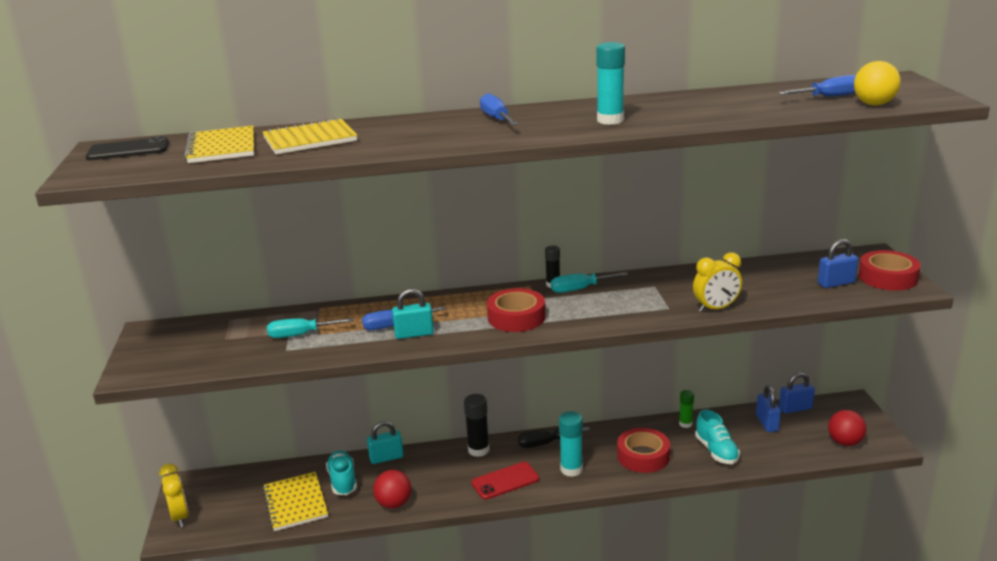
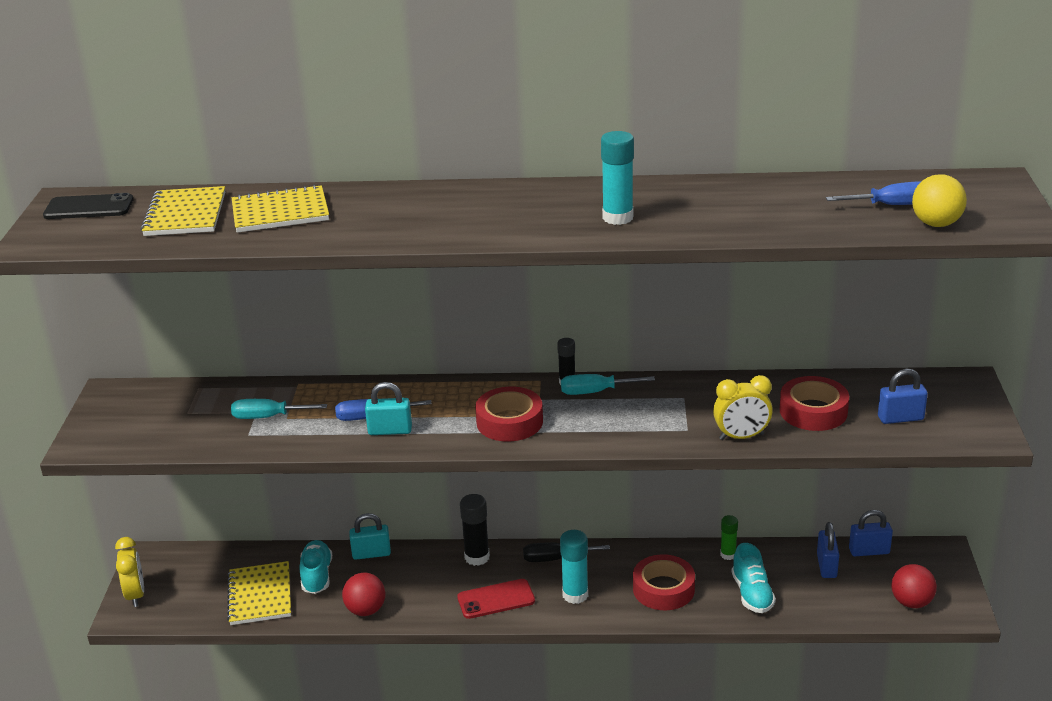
camera: 10 degrees right, 5 degrees up
blue screwdriver [480,93,518,125] -> none
red tape [859,250,921,291] -> red tape moved to [780,376,849,431]

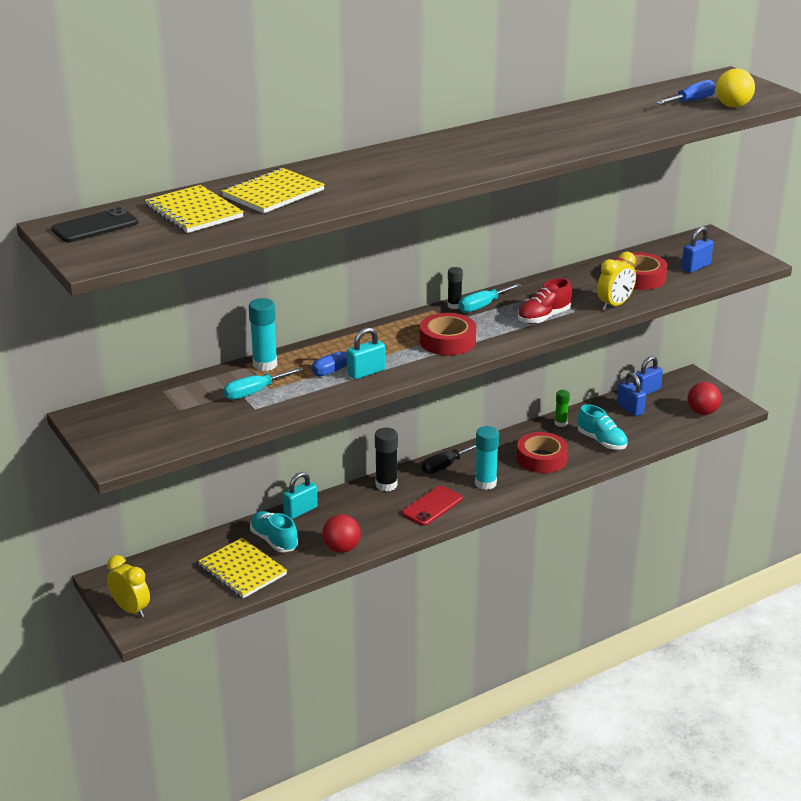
camera: 35 degrees left, 0 degrees up
turquoise glue stick [601,131,634,225] -> turquoise glue stick moved to [249,298,277,371]
none -> red shoe [518,278,572,324]

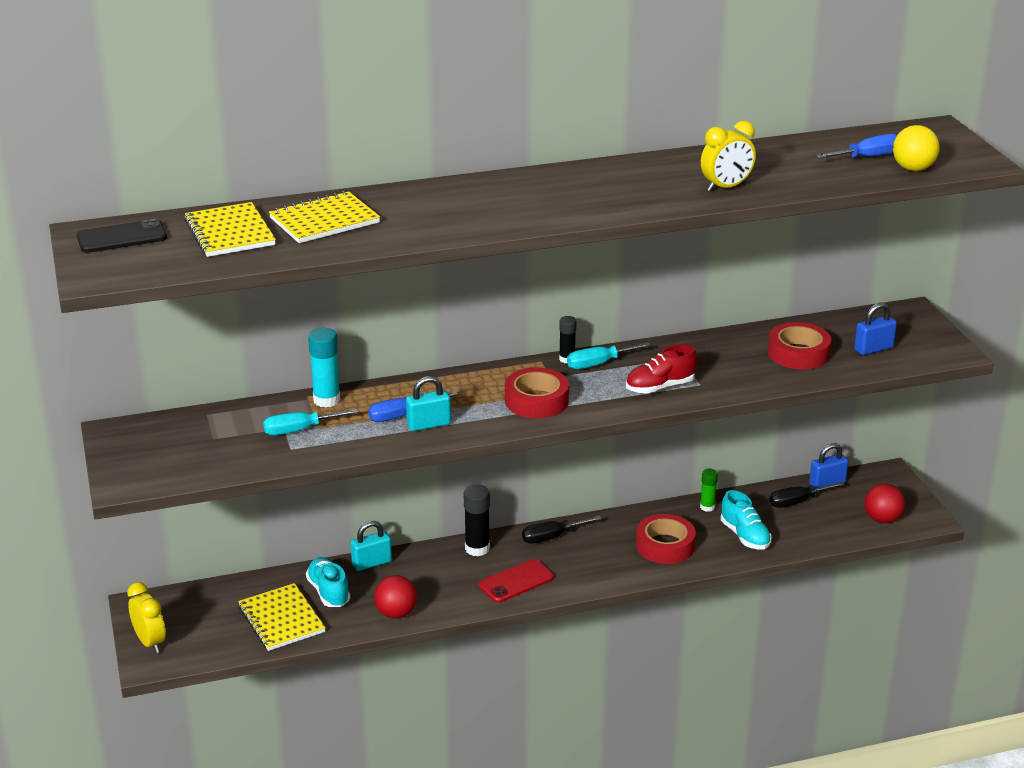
camera: 15 degrees right, 0 degrees up
turquoise glue stick [475,426,499,490] -> none
yellow clock [597,252,636,310] -> yellow clock moved to [701,121,756,192]
blue padlock [617,372,646,416] -> black screwdriver [769,482,845,508]

